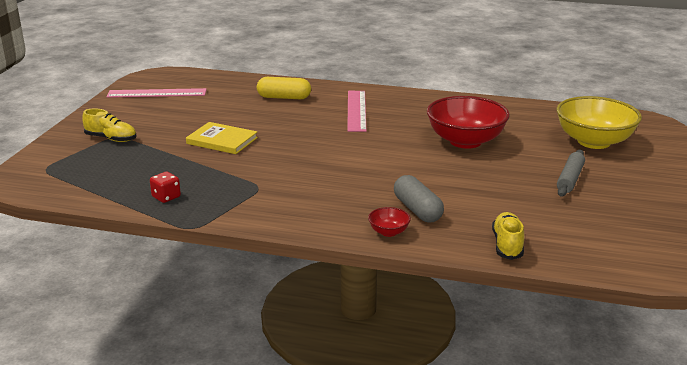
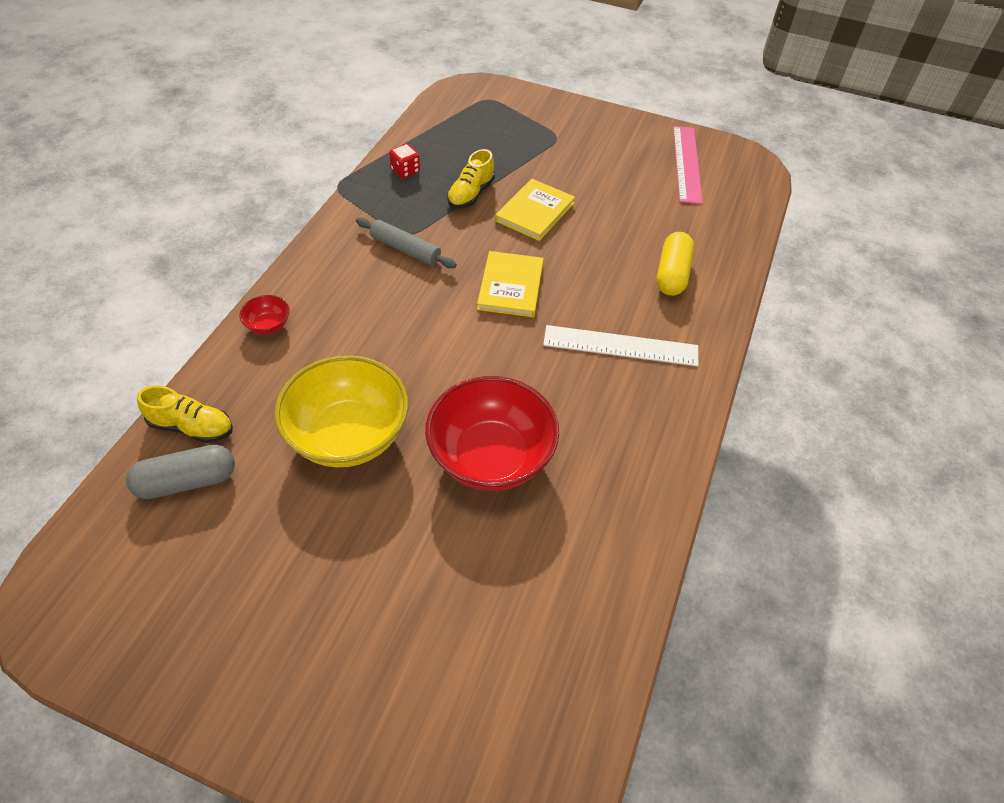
camera: 95 degrees right, 25 degrees up
yellow shoe [82,108,137,142] -> yellow shoe moved to [447,149,495,208]
pink ruler [347,91,366,132] -> white ruler [543,325,698,366]
grey capsule [394,175,444,222] -> grey capsule moved to [126,445,235,499]
yellow bowl [556,96,642,149] -> yellow bowl moved to [274,355,408,467]
grey rolling pin [557,149,585,197] -> grey rolling pin moved to [356,217,457,268]
none -> yellow book [477,251,544,317]

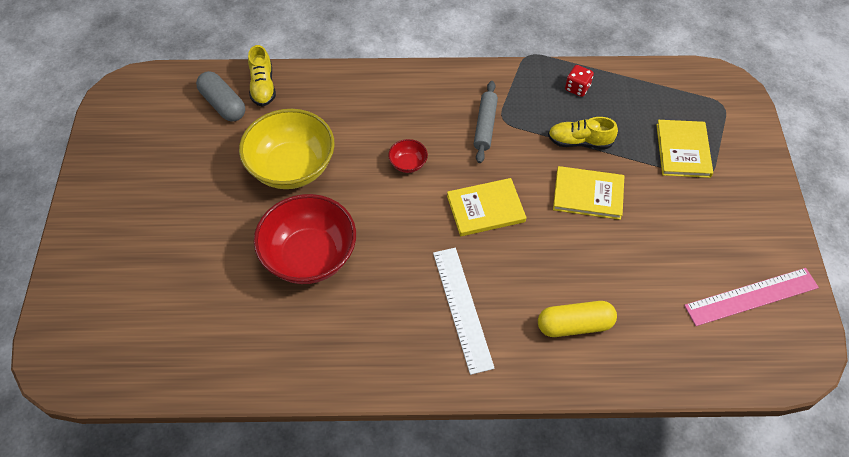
camera: 70 degrees right, 5 degrees up
red bowl [239,295,290,335] -> red bowl moved to [388,139,428,173]
none -> yellow book [656,120,713,178]

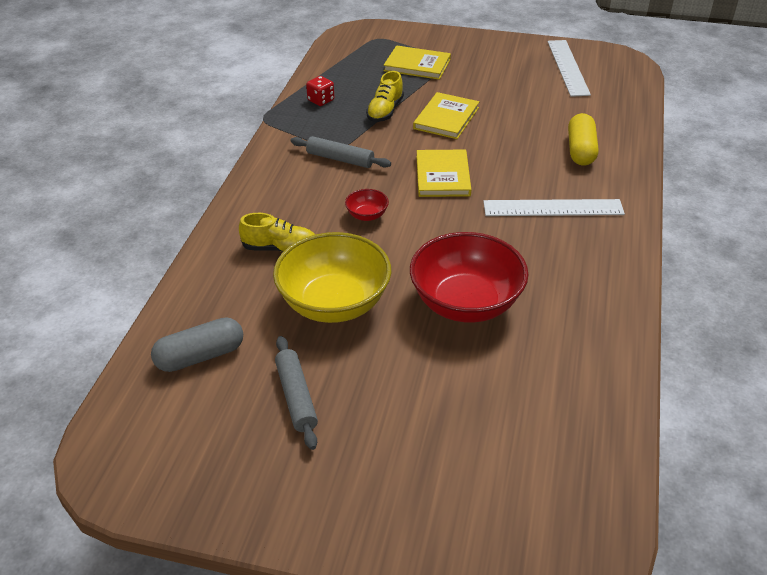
camera: 75 degrees left, 15 degrees down
yellow shoe [248,45,276,107] -> yellow shoe moved to [239,213,315,252]
pink ruler [684,268,819,326] -> white ruler [547,40,591,97]
none -> grey rolling pin [275,336,318,450]

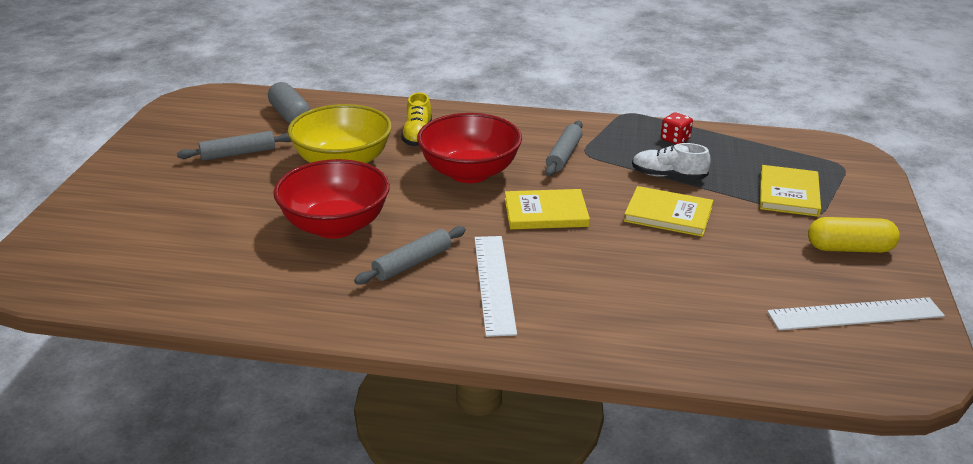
camera: 85 degrees right, 10 degrees down
red bowl [345,189,389,221] -> red bowl [417,113,522,183], size x2.36
yellow shoe [366,71,404,122] -> white shoe [632,143,711,180]
yellow capsule [568,113,598,166] -> yellow capsule moved to [808,217,900,253]
none -> grey rolling pin [354,226,466,285]

